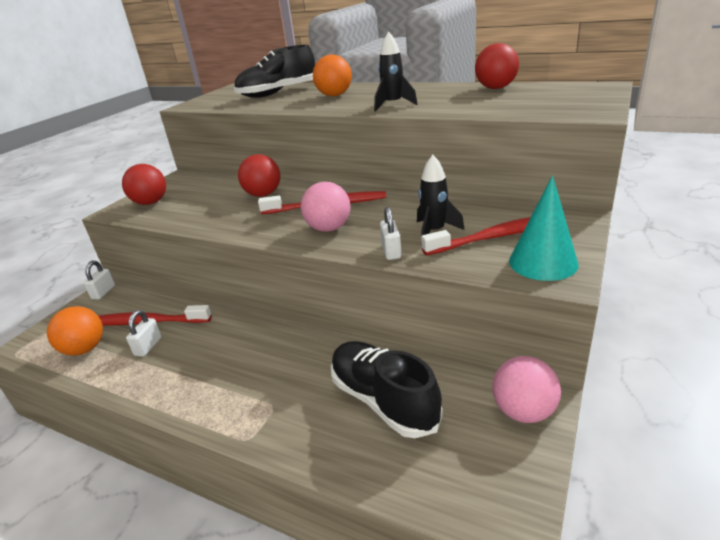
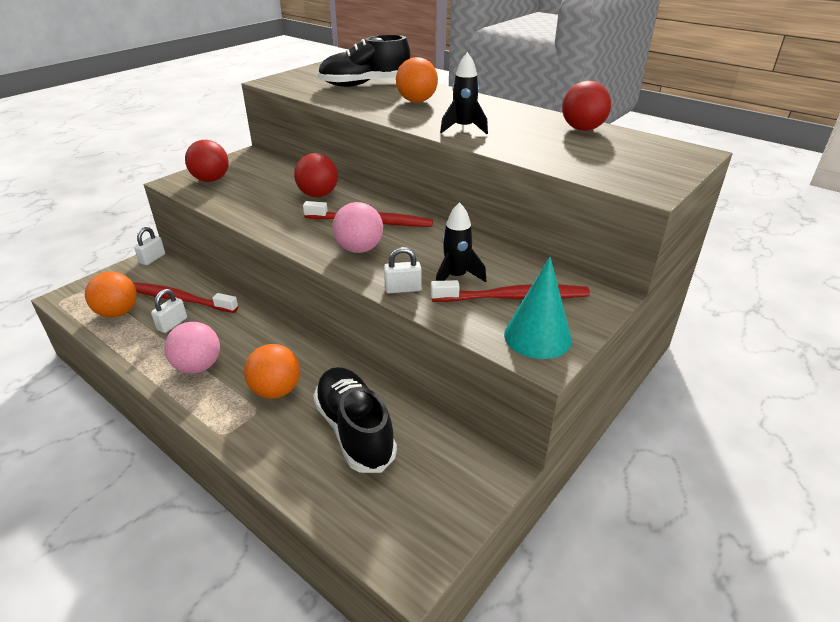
camera: 10 degrees right, 5 degrees up
white padlock [380,207,401,260] -> white padlock turned 75 degrees clockwise [384,247,422,293]
pink ball [492,356,561,423] -> pink ball moved to [164,322,220,374]
none -> orange ball [244,344,300,399]

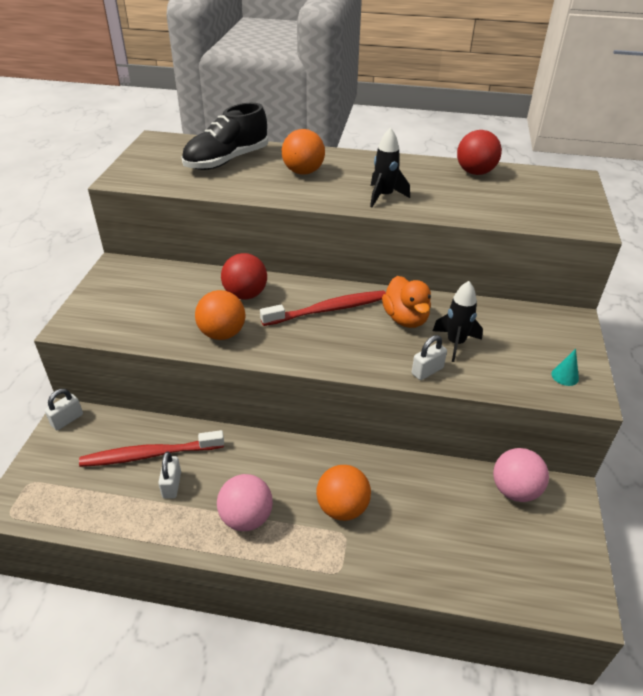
camera: 30 degrees left, 5 degrees up
orange ball [85,271,137,318] -> orange ball moved to [195,290,245,340]
white padlock [134,227,165,265] -> white padlock turned 45 degrees clockwise [45,389,83,430]
red ball [185,140,229,182] -> none
black shoe [313,367,397,473] -> none
pink ball [332,202,383,253] -> pink ball moved to [493,448,549,502]
red toothbrush [431,280,590,302] -> none
turquoise cone [504,257,572,359] -> turquoise cone [551,349,579,386], size x0.46
none -> orange duck [382,276,431,328]

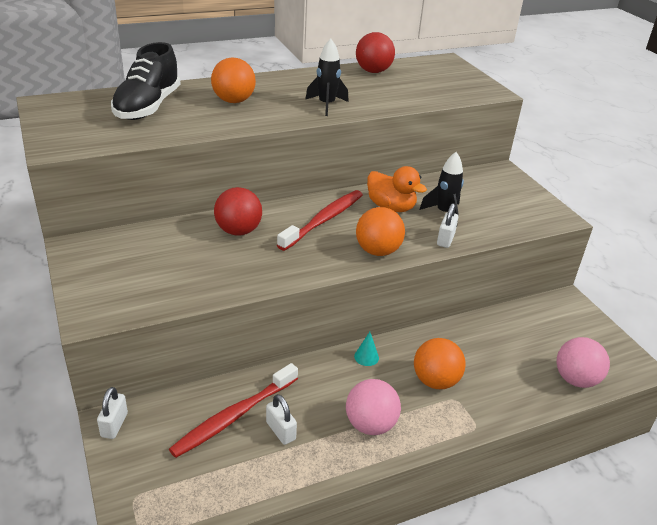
camera: 35 degrees left, 5 degrees down
orange ball [195,290,245,340] -> orange ball moved to [356,207,405,256]
pink ball [493,448,549,502] -> pink ball moved to [556,337,610,388]
turquoise cone [551,349,579,386] -> turquoise cone moved to [354,332,379,366]

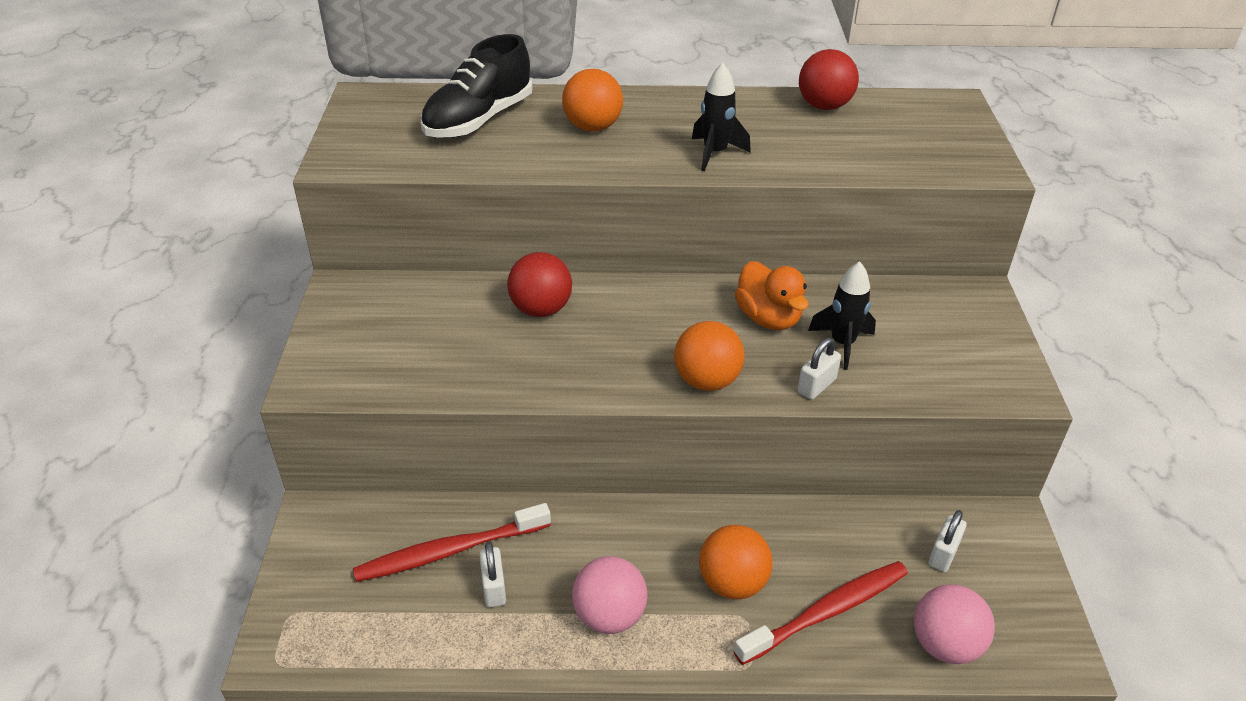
camera: 25 degrees right, 5 degrees up
white padlock [97,387,128,439] -> white padlock moved to [928,510,966,572]
red toothbrush [277,190,363,251] -> red toothbrush moved to [734,561,908,665]
turquoise cone [354,332,379,366] -> none

